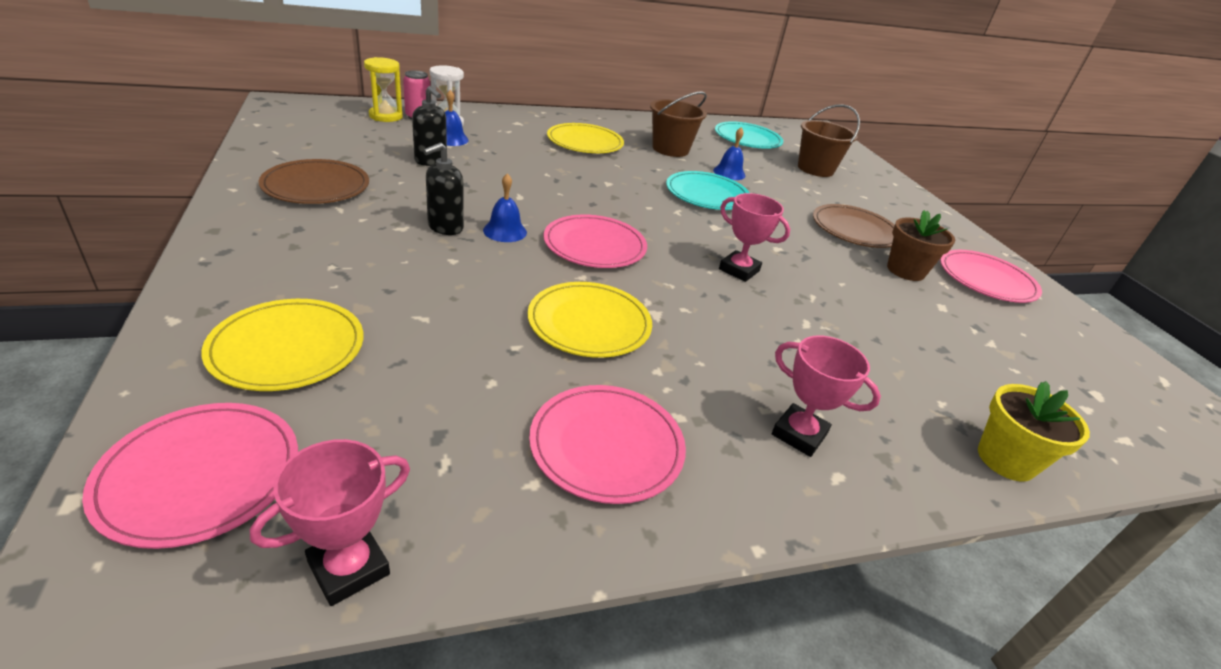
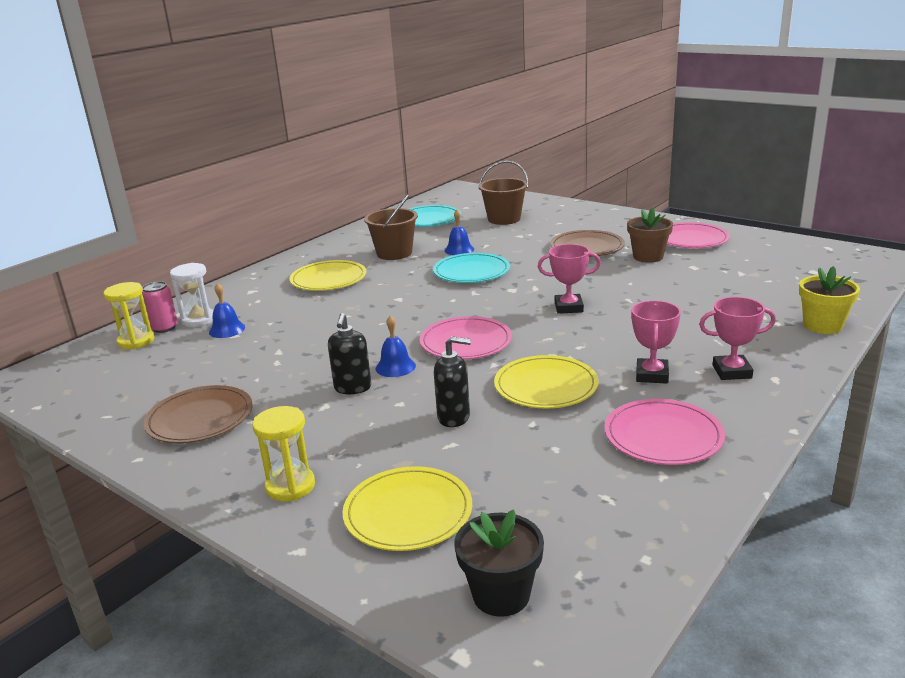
camera: 30 degrees left, 10 degrees down
pink plate [82,403,298,549] -> black flower pot [455,509,544,617]
pink trophy [250,439,410,606] -> pink trophy moved to [631,301,681,384]
black soap dispenser [412,86,447,166] -> black soap dispenser moved to [434,336,471,427]
none -> yellow hourglass [252,406,315,502]

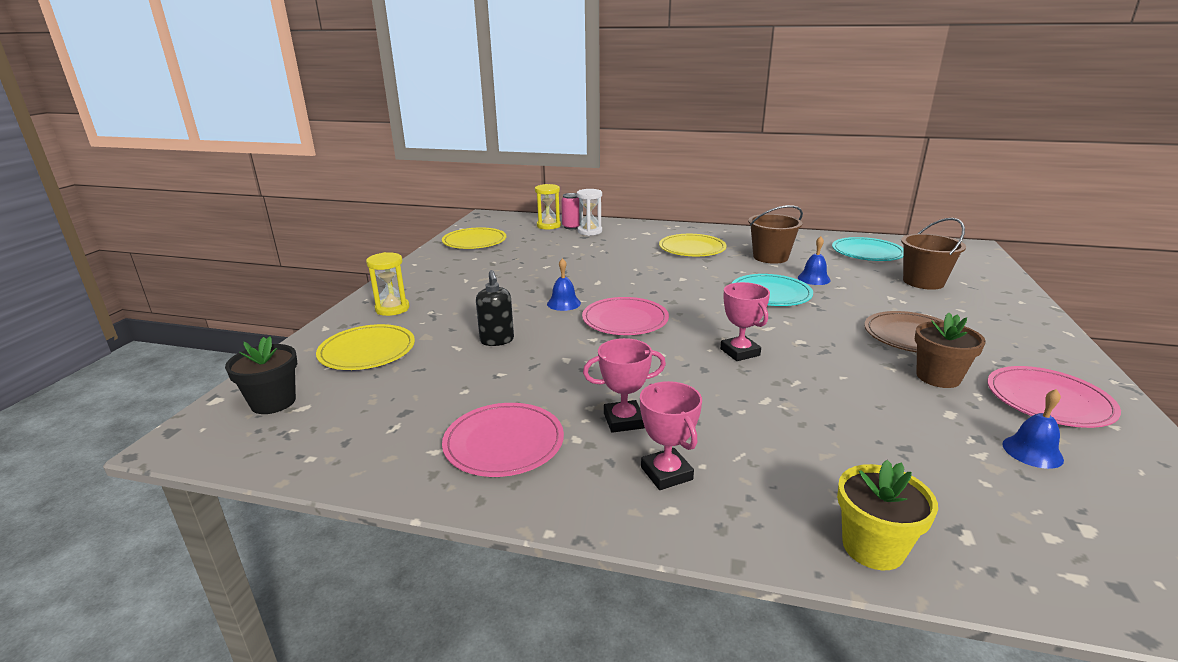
camera: 65 degrees right, 0 degrees up
brown plate [144,385,253,443] -> none
blue bell [209,283,245,338] -> blue bell moved to [1002,389,1064,469]
black soap dispenser [328,313,371,394] -> none
yellow plate [494,355,599,409] -> yellow plate moved to [442,227,506,249]

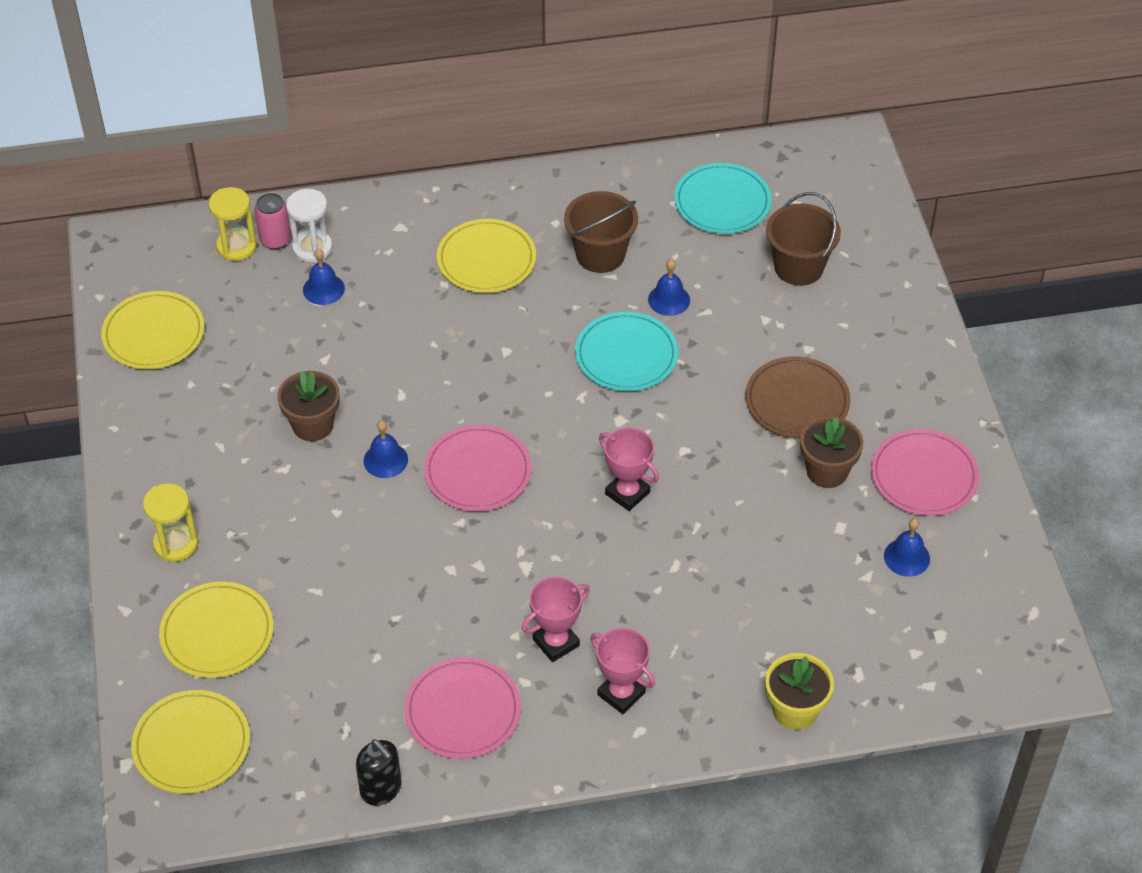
camera: 25 degrees left, 25 degrees up
black flower pot [225,336,297,414] -> yellow plate [131,690,250,794]
black soap dispenser [476,270,514,346] -> black soap dispenser moved to [356,739,402,806]
none -> brown flower pot [277,371,340,441]
none -> blue bell [303,248,345,305]

